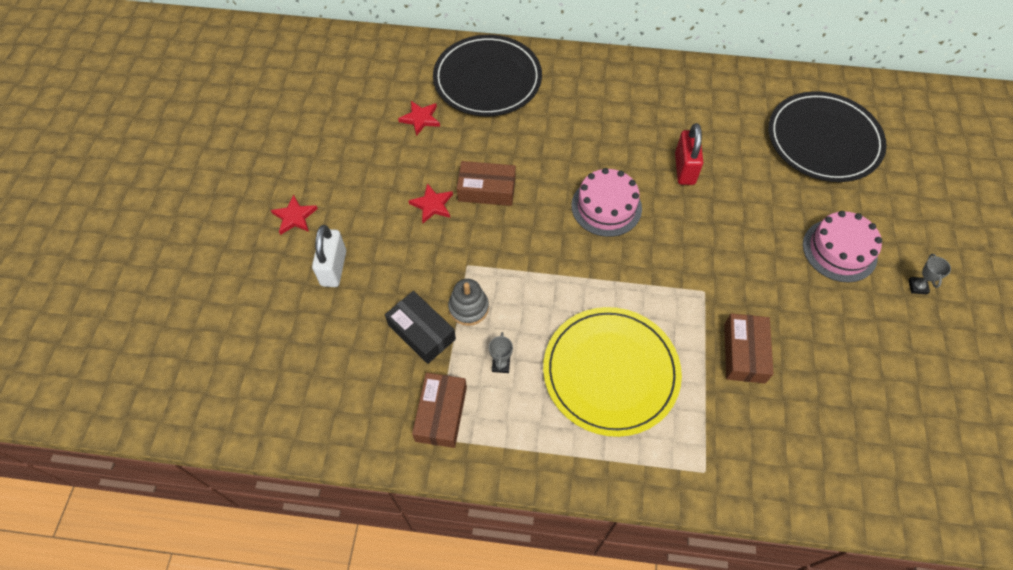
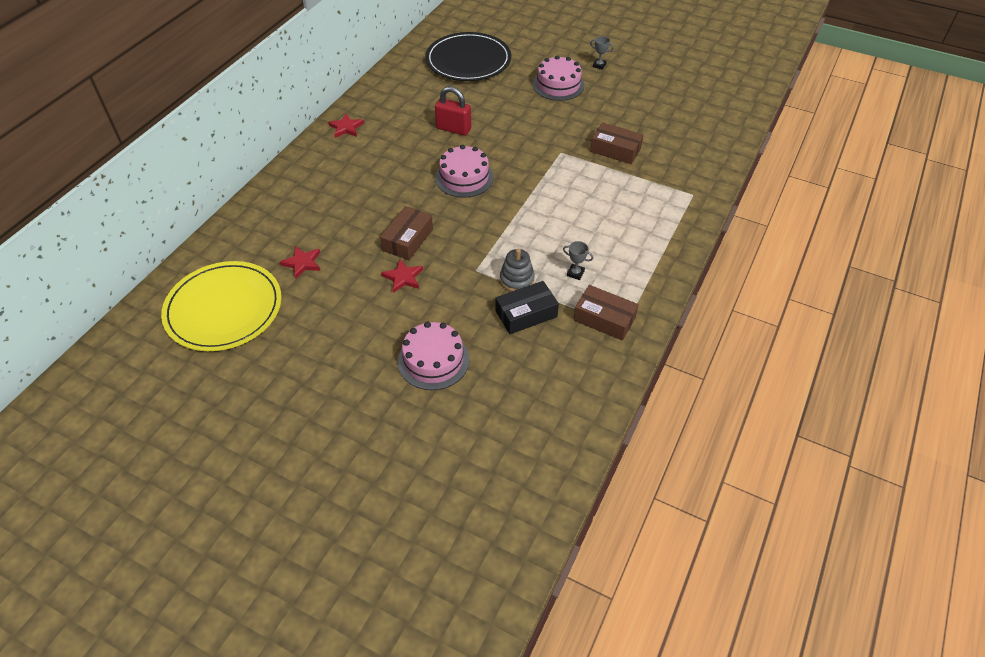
camera: 70 degrees left, 10 degrees down
red star [271,195,318,235] -> red star moved to [328,114,364,138]
white padlock [312,225,346,287] -> pink cake [398,322,469,390]
black plate [433,35,542,116] -> none
yellow plate [543,307,682,437] -> yellow plate moved to [161,261,282,351]

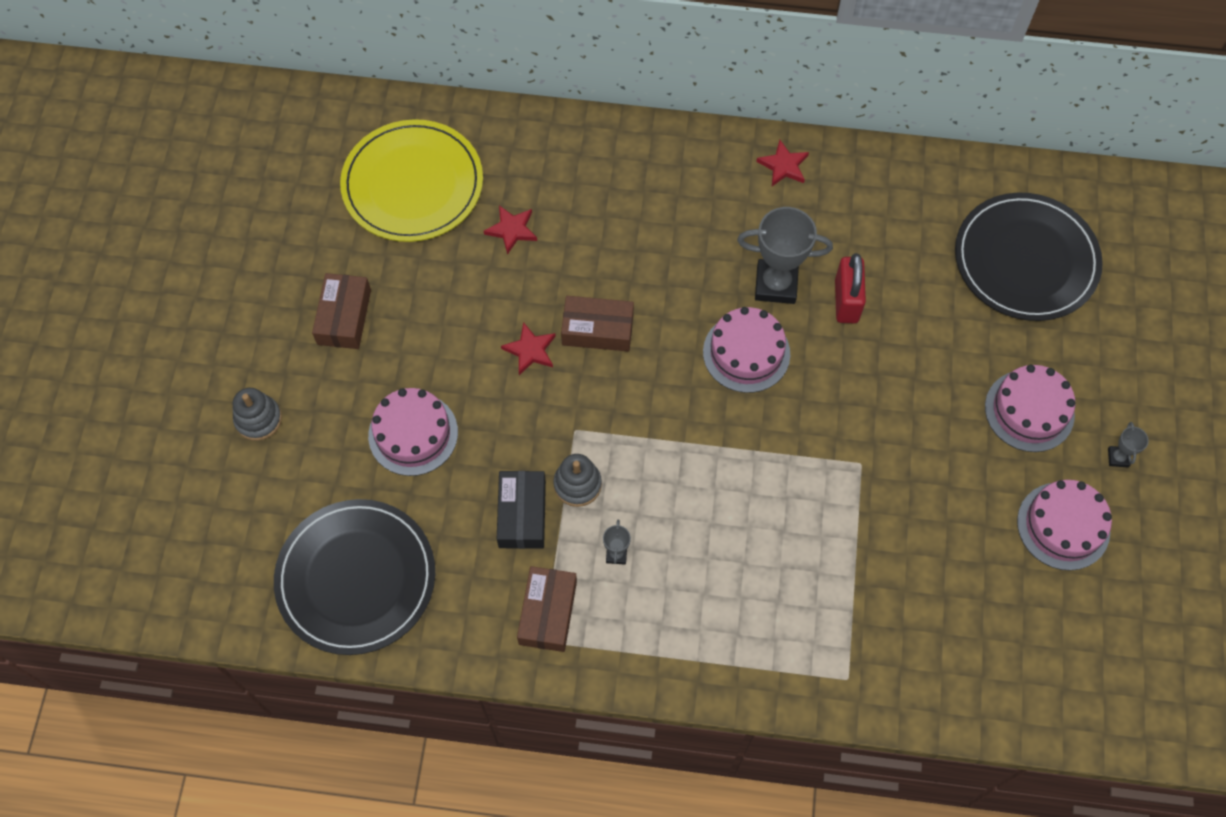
camera: 70 degrees right, 15 degrees up
black box [495,281,559,334] -> black box turned 45 degrees clockwise [497,471,546,549]
brown box [590,122,644,164] -> brown box moved to [312,273,371,349]
none -> grey stacking toy [233,388,282,441]
none -> black plate [274,499,435,655]
none -> grey trophy [737,207,833,304]
none -> pink cake [1017,480,1112,571]

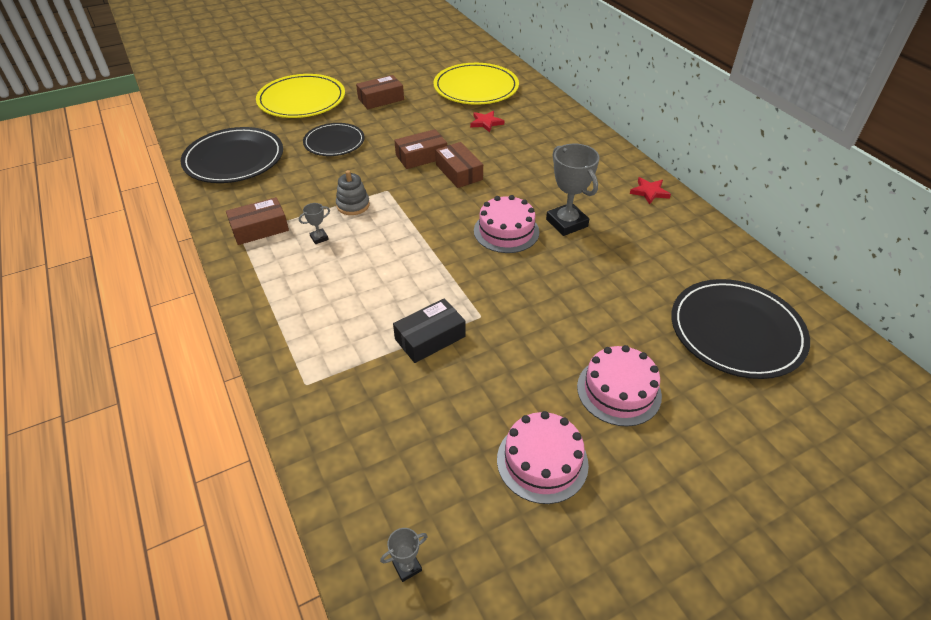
camera: 55 degrees right, 20 degrees down
grey stacking toy [233,388,282,441] -> yellow plate [256,74,345,118]
pink cake [368,388,458,476] -> black plate [303,123,365,156]
black box [497,471,546,549] -> black box moved to [393,298,466,363]
red star [501,322,556,375] -> brown box [394,129,447,169]
red padlock [835,253,866,323] -> none
grey trophy [1108,422,1149,467] -> grey trophy moved to [380,528,428,582]

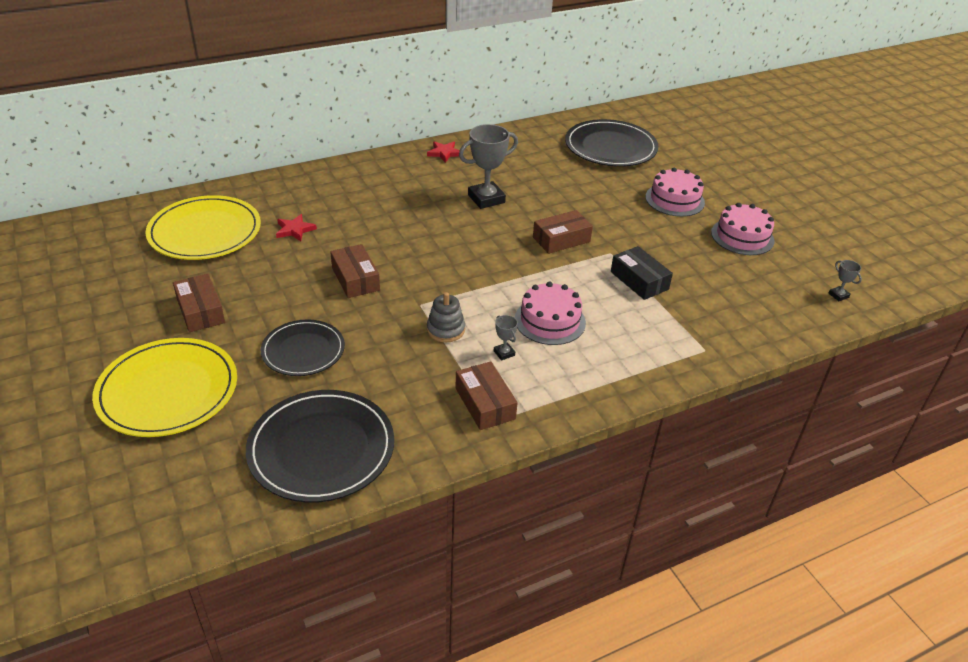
camera: 90 degrees left, 5 degrees down
brown box [435,142,483,188] -> brown box moved to [533,210,593,254]
pink cake [474,195,539,253] -> pink cake moved to [515,281,586,345]

